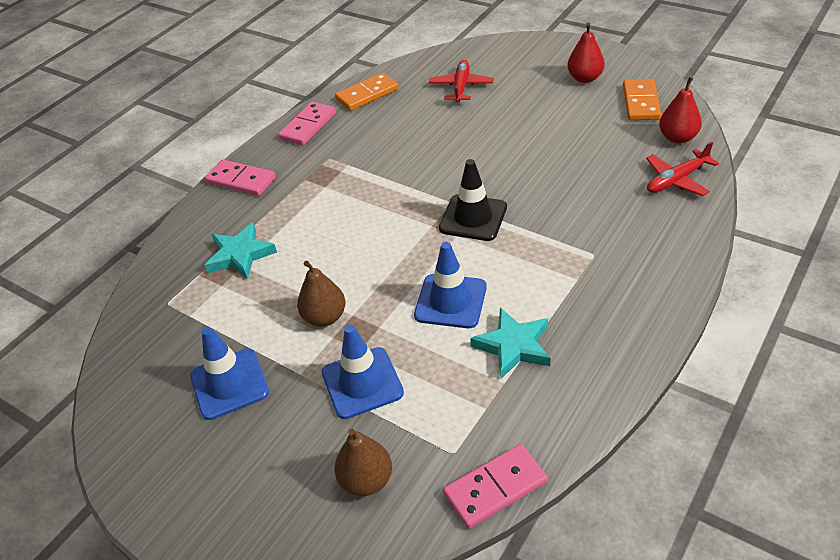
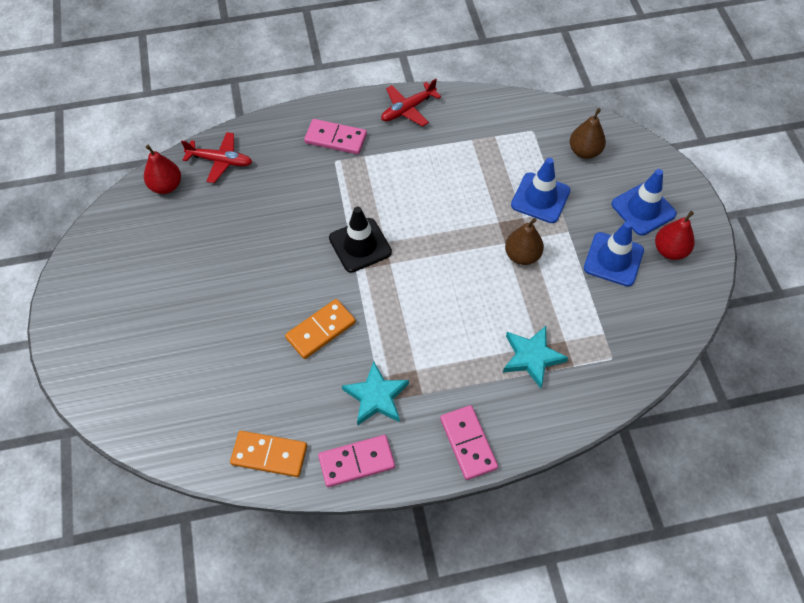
camera: 140 degrees left, 15 degrees up
blue traffic cone [414,242,487,328] -> blue traffic cone moved to [611,169,677,236]
red plane [429,60,494,103] -> red plane moved to [381,79,441,126]
pink domino [443,444,548,529] -> pink domino moved to [304,119,367,155]
turquoise star [470,308,551,379] -> turquoise star moved to [342,361,409,425]
red pear [567,23,605,83] -> red pear moved to [655,211,695,260]
orange domino [623,79,661,120] -> orange domino moved to [285,299,356,359]

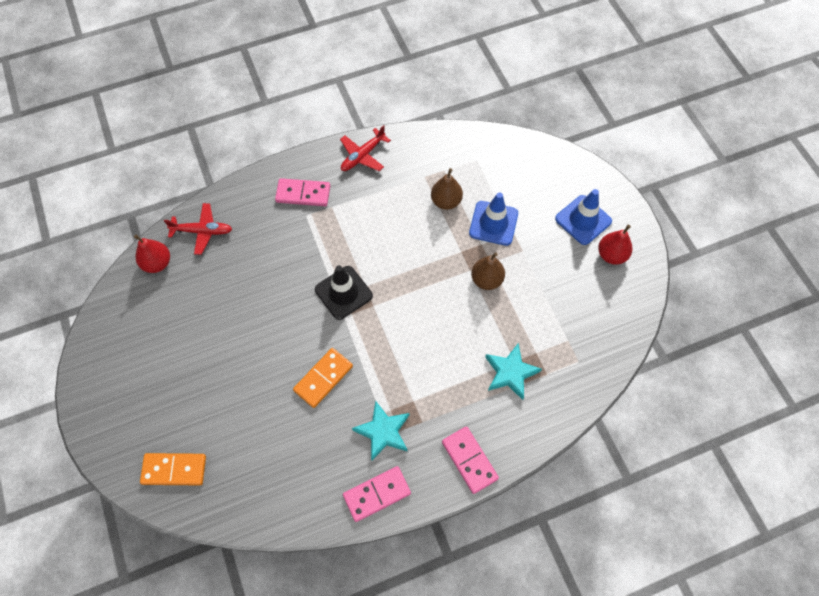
camera: 10 degrees left, 5 degrees up
orange domino [230,431,307,477] -> orange domino moved to [140,453,206,485]
brown pear [570,108,606,159] -> brown pear moved to [431,168,463,210]
blue traffic cone [584,221,644,286] -> none

